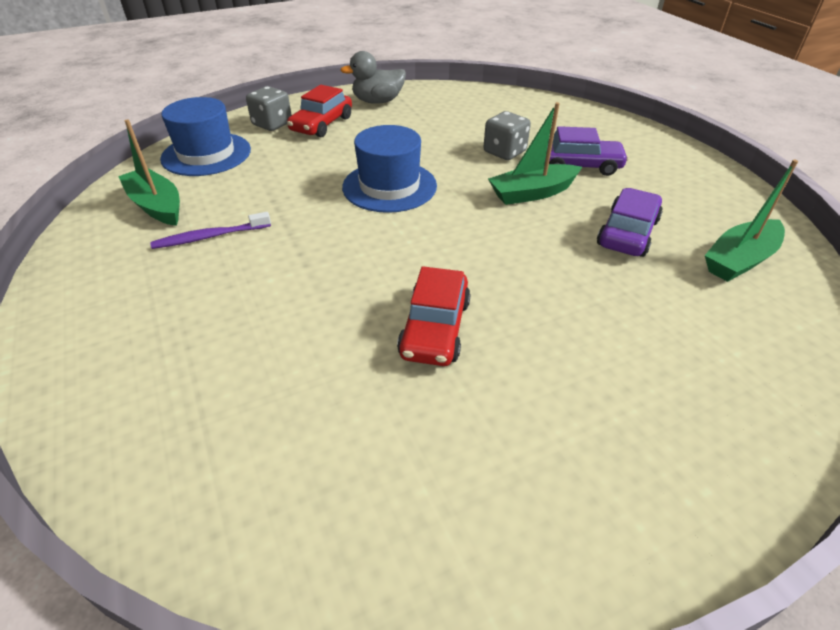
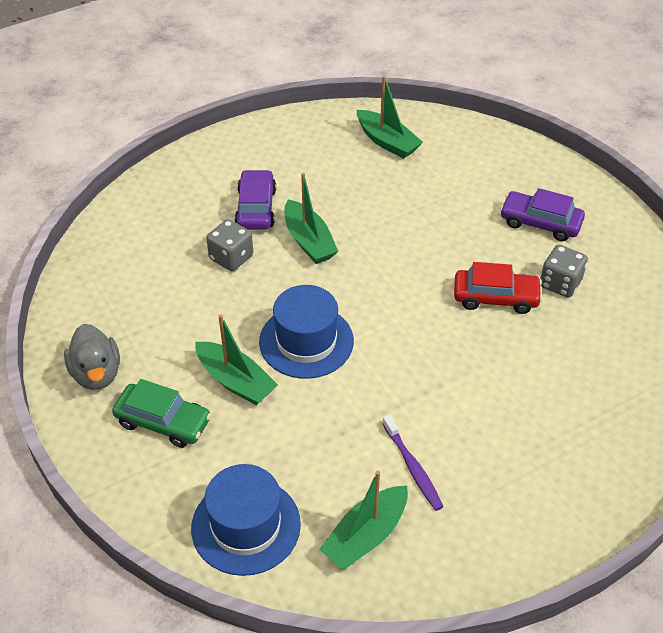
camera: 95 degrees left, 5 degrees up
grey dice [246,86,292,131] -> grey dice moved to [540,245,588,298]
red car [287,85,352,137] -> green car [112,379,211,448]
purple car [597,188,662,257] -> purple car moved to [500,188,585,241]
none -> green boat [195,314,278,405]

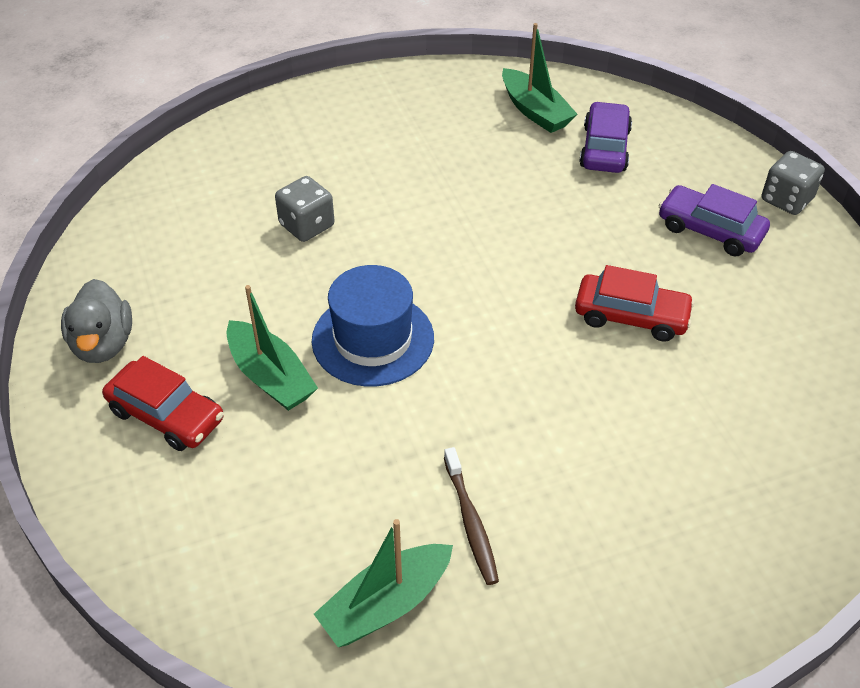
camera: 10 degrees right, 0 degrees up
green car [112,379,211,448] -> red car [102,356,224,451]
blue hat [191,464,301,576] -> none
purple car [235,170,276,230] -> purple car moved to [579,101,632,173]
green boat [284,173,338,264] -> none
purple toothbrush [382,415,443,511] -> brown toothbrush [444,447,499,585]
grey dice [540,245,588,298] -> grey dice moved to [762,151,825,215]

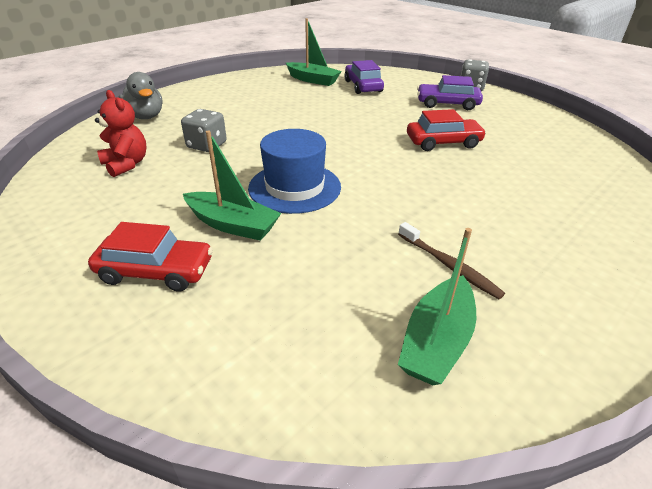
camera: 25 degrees left, 10 degrees down
grey duck [61,279,132,363] -> grey duck moved to [119,72,163,119]
none -> red teddy bear [95,90,147,177]

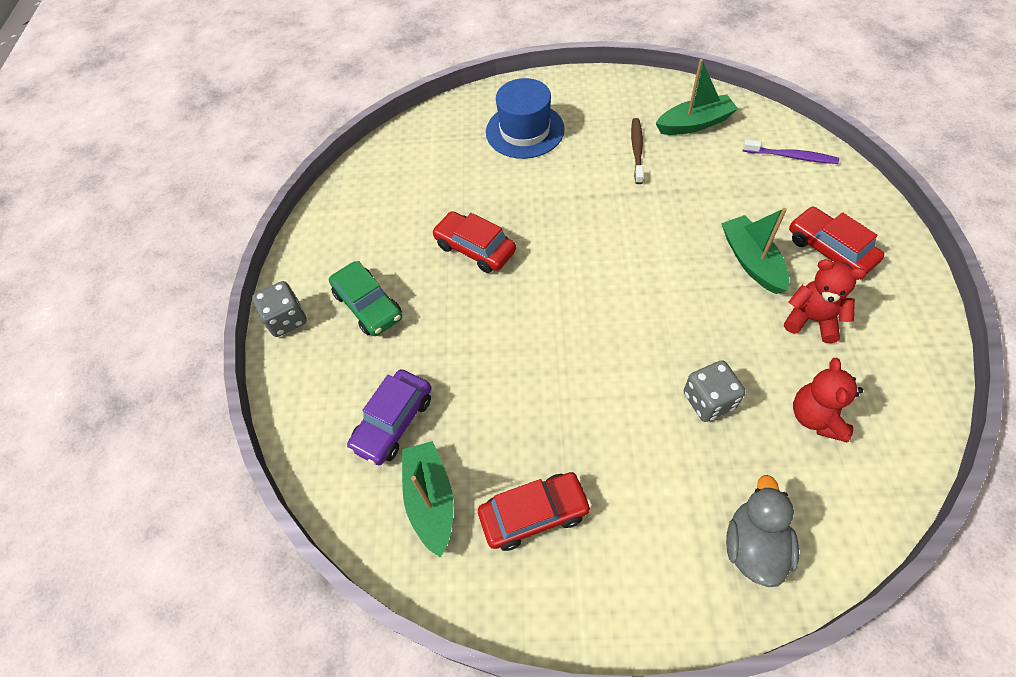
camera: 130 degrees left, 20 degrees up
blue hat [248,129,341,214] -> blue hat moved to [486,78,565,159]
purple car [417,75,483,110] -> green car [329,261,402,336]
none -> red car [478,472,592,551]
none -> purple toothbrush [743,139,839,164]
none -> red teddy bear [784,259,866,343]

